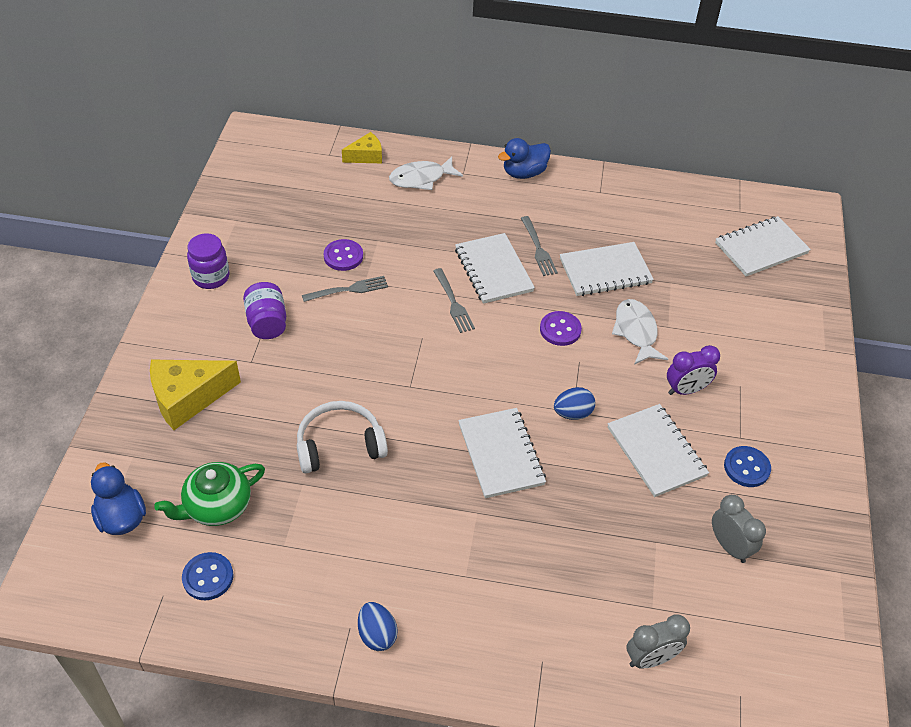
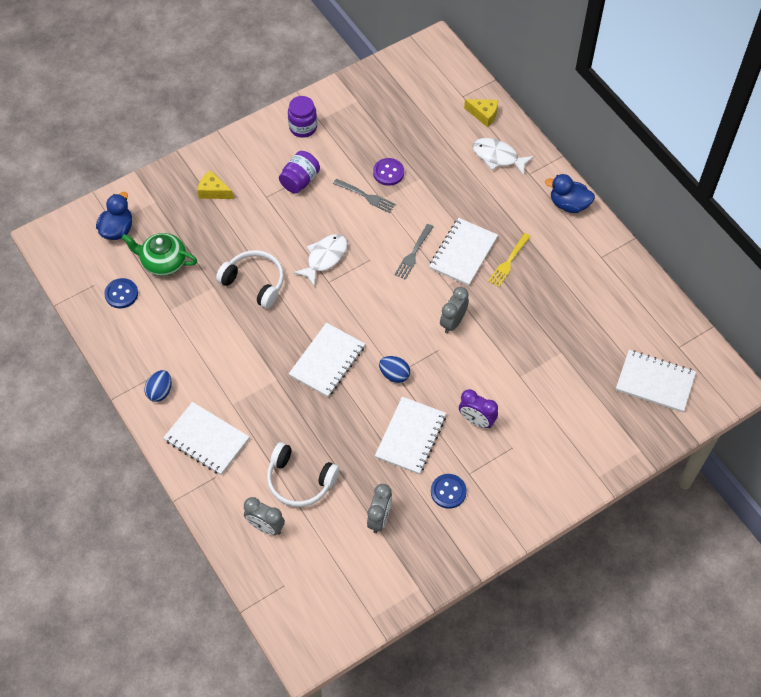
camera: 50 degrees right, 10 degrees up
yellow cheese [150,359,241,430] -> yellow cheese [197,170,233,199], size x0.58
grey fork [521,216,558,276] -> yellow fork [488,233,531,287]
purple button [540,311,582,346] -> grey clock [440,287,469,333]
white notebook [560,242,654,296] -> white notebook moved to [163,402,249,475]
white fish [612,299,668,365] -> white fish moved to [293,234,348,287]
none -> white headphones [267,442,340,507]

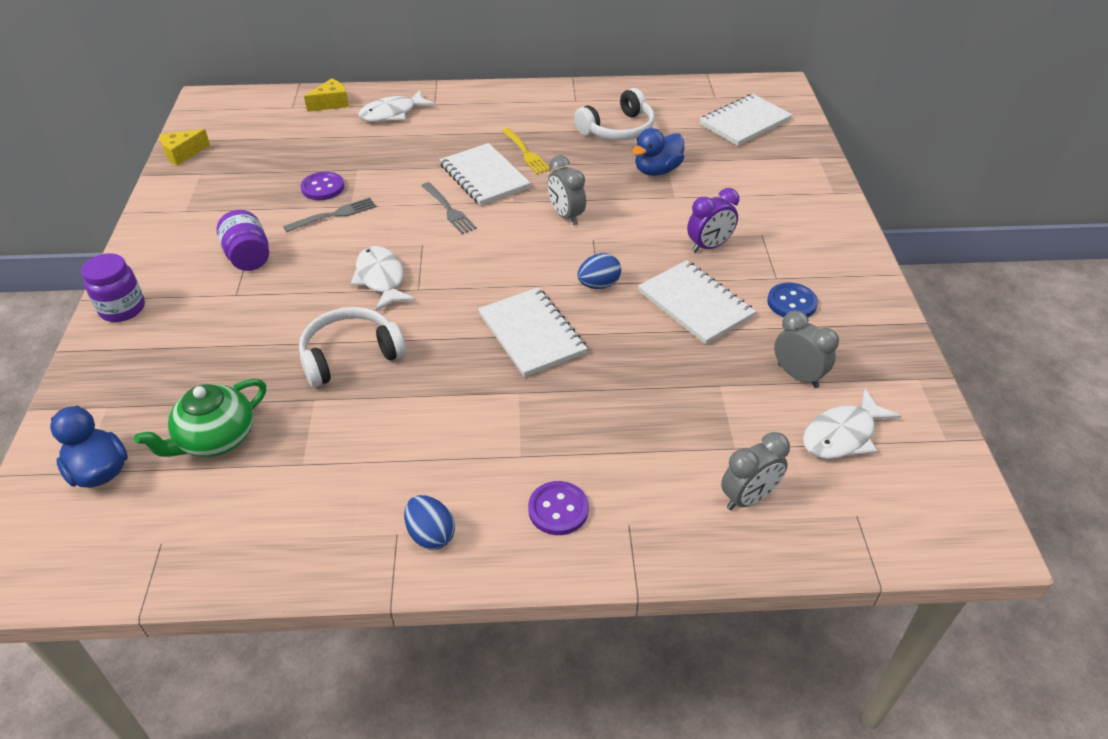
camera: 60 degrees left, 15 degrees down
blue button [104,278,138,308] -> none
white notebook [163,402,249,475] -> purple button [528,481,589,535]
yellow cheese [197,170,233,199] -> yellow cheese moved to [159,129,210,166]
white headphones [267,442,340,507] -> white headphones moved to [574,88,655,140]
purple jar [288,96,317,138] -> purple jar moved to [81,253,145,322]
blue duck [545,174,595,213] -> blue duck moved to [632,128,684,176]
none -> white fish [803,389,901,459]

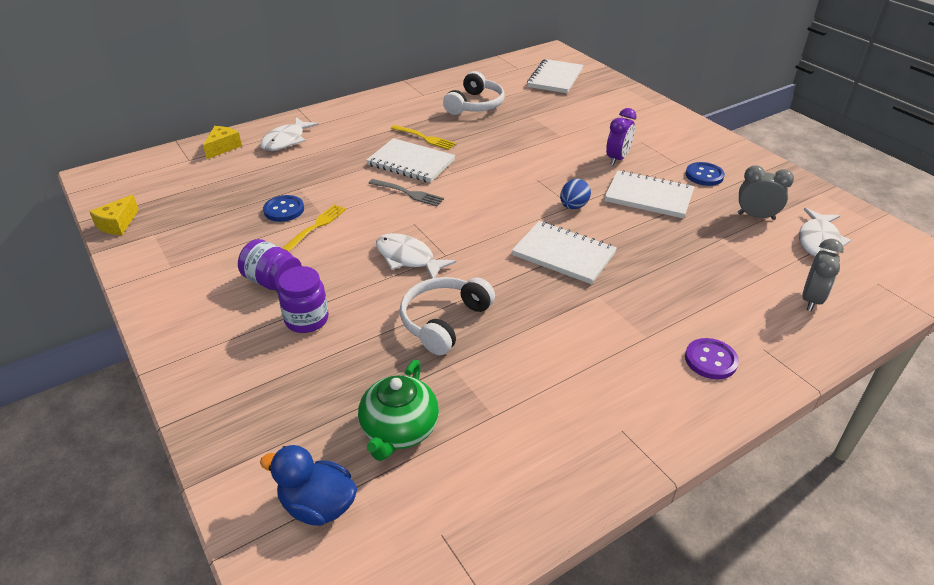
camera: 30 degrees left, 5 degrees down
purple jar [81,253,145,322] -> purple jar moved to [278,266,329,333]
grey fork [283,197,376,233] -> yellow fork [283,204,346,252]
purple button [301,171,344,200] -> blue button [263,195,304,222]
blue egg [404,495,455,550] -> none
grey clock [548,155,586,225] -> none
blue duck [632,128,684,176] -> none

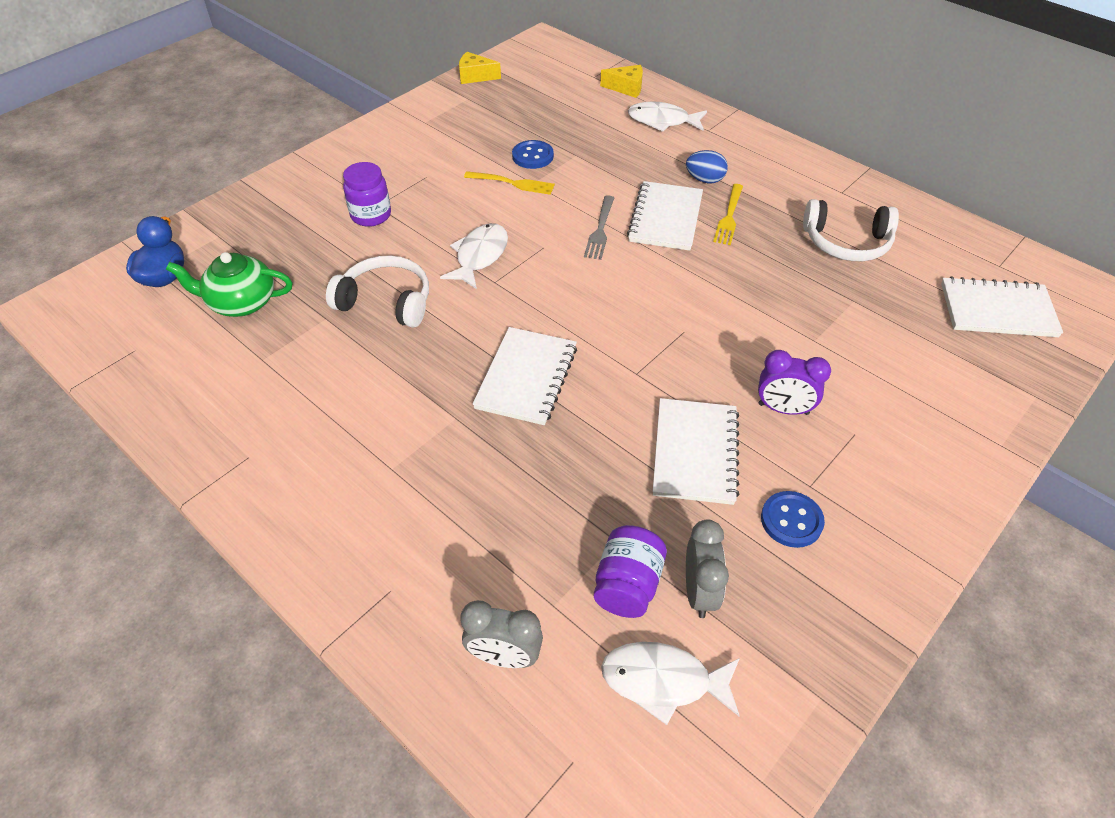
camera: 75 degrees right, 10 degrees up
purple jar [238,239,302,291] -> purple jar moved to [594,525,667,618]
blue egg [560,179,591,209] -> blue egg moved to [686,150,728,183]
purple button [685,338,739,379] -> none

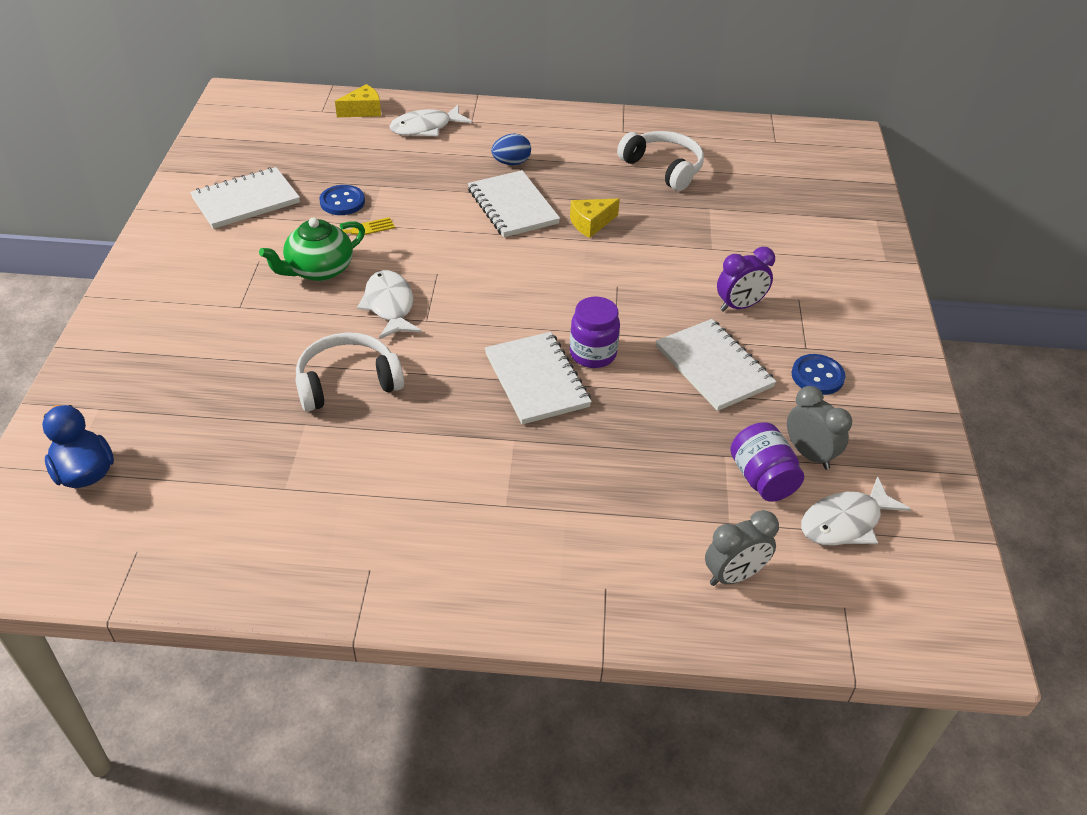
camera: 40 degrees left, 5 degrees down
green teapot [166,252,293,317] -> green teapot moved to [259,217,365,281]
purple jar [343,162,391,227] -> purple jar moved to [570,297,620,368]
yellow cheese [459,52,501,84] -> yellow cheese moved to [570,199,620,238]
grey fork [584,195,614,260] -> none
yellow fork [713,184,743,245] -> none
white headphones [803,199,899,261] -> white headphones turned 105 degrees counterclockwise [617,131,704,191]
white notebook [941,276,1063,337] -> white notebook moved to [190,167,300,229]

